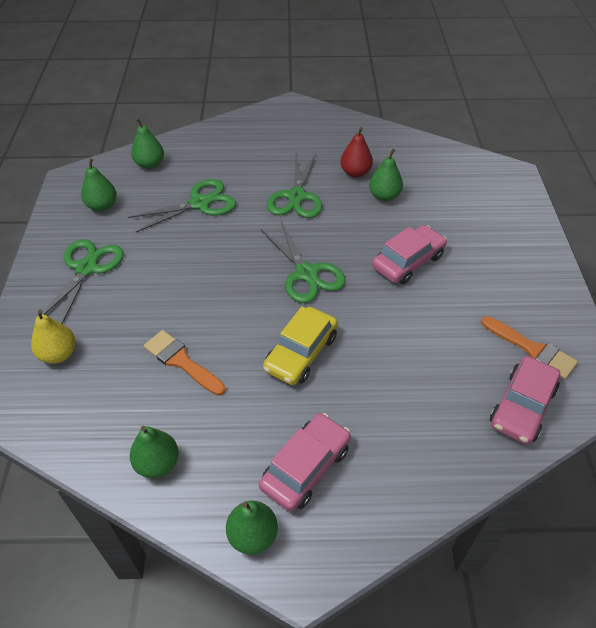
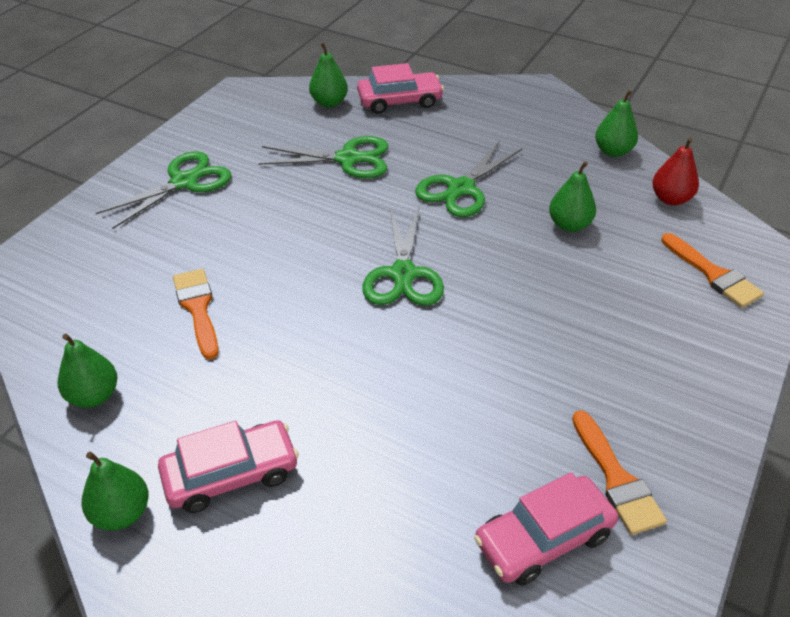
camera: 30 degrees right, 5 degrees down
yellow pear [31,310,76,364] -> none
green pear [81,158,117,212] -> green pear moved to [595,90,638,157]
yellow car [263,307,338,385] -> none
red pear [340,127,373,178] -> red pear moved to [652,137,699,205]
pink car [372,225,447,284] -> pink car moved to [357,63,444,114]
none -> orange brush [661,233,764,308]

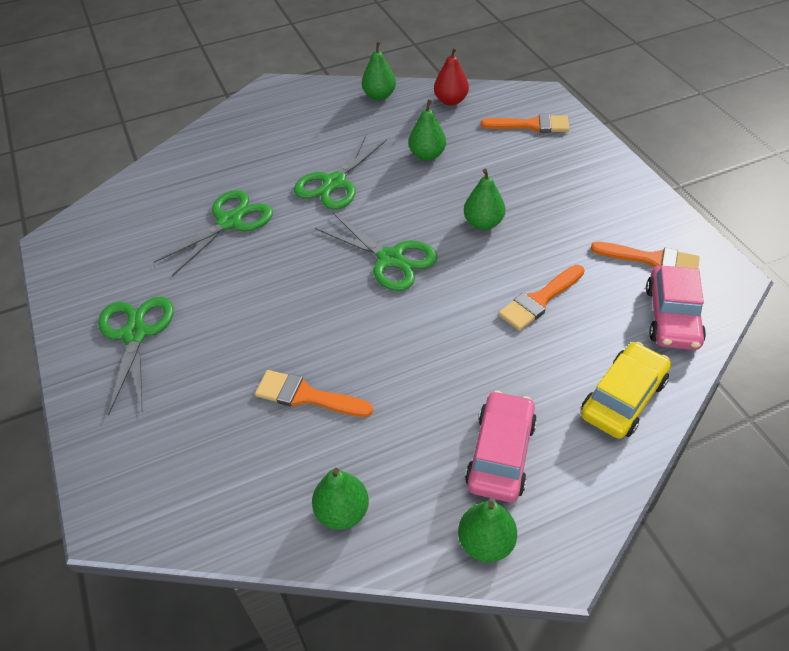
camera: 50 degrees left, 5 degrees up
green pear [309,42,348,107] -> green pear moved to [464,169,505,230]
pink car [357,63,444,114] -> none
green scissors [415,140,523,217] -> green scissors turned 45 degrees clockwise [294,134,387,209]
none -> orange brush [499,265,585,331]
none -> yellow car [581,342,671,439]

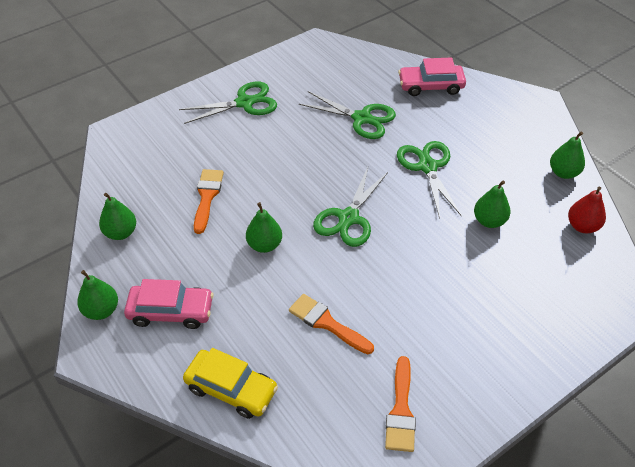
camera: 75 degrees right, 0 degrees up
green scissors [294,134,387,209] -> green scissors turned 60 degrees clockwise [397,141,462,219]
green pear [464,169,505,230] -> green pear moved to [246,202,282,253]
orange brush [481,114,569,133] -> none
pink car [646,265,706,350] -> pink car moved to [398,57,466,96]

